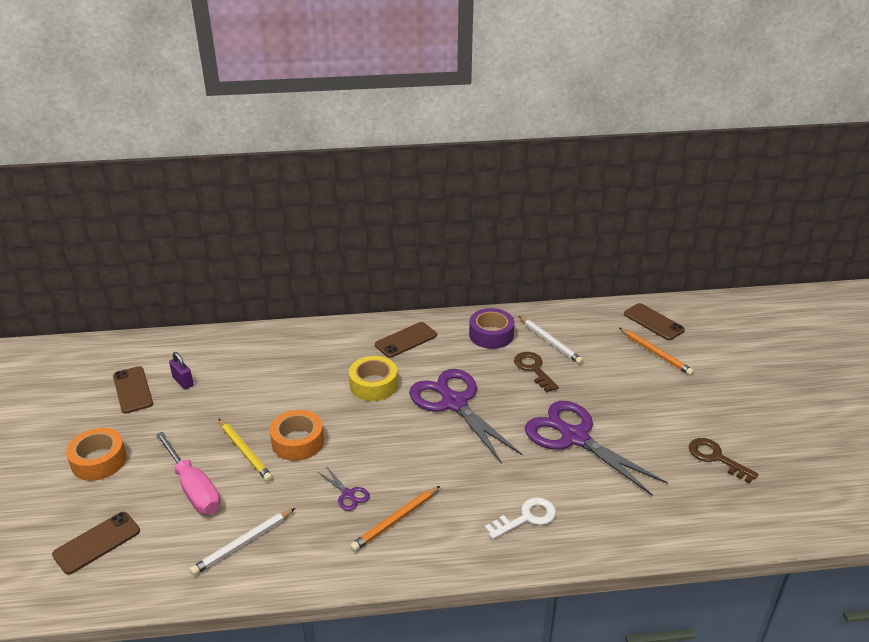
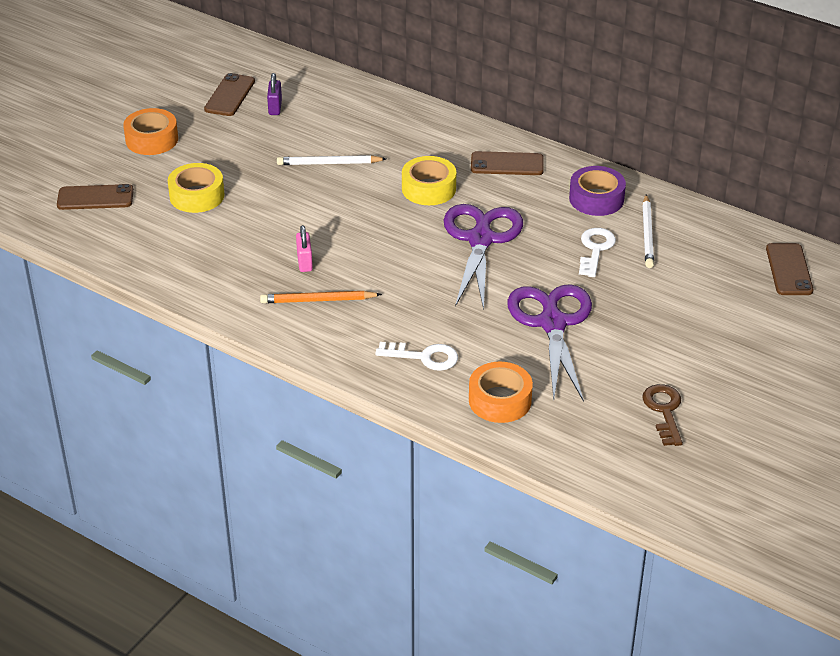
camera: 40 degrees right, 5 degrees up
pink screwdriver [156,432,221,514] -> yellow tape [168,163,225,213]
white pencil [190,508,295,576] -> white pencil moved to [277,155,386,165]
yellow pencil [218,418,273,482] -> none
orange tape [270,410,324,461] -> orange tape moved to [469,362,533,423]
purple scissors [318,466,370,511] -> pink padlock [296,225,313,272]
brown key [514,352,559,392] -> white key [579,228,616,277]
orange pencil [619,328,694,376] -> none

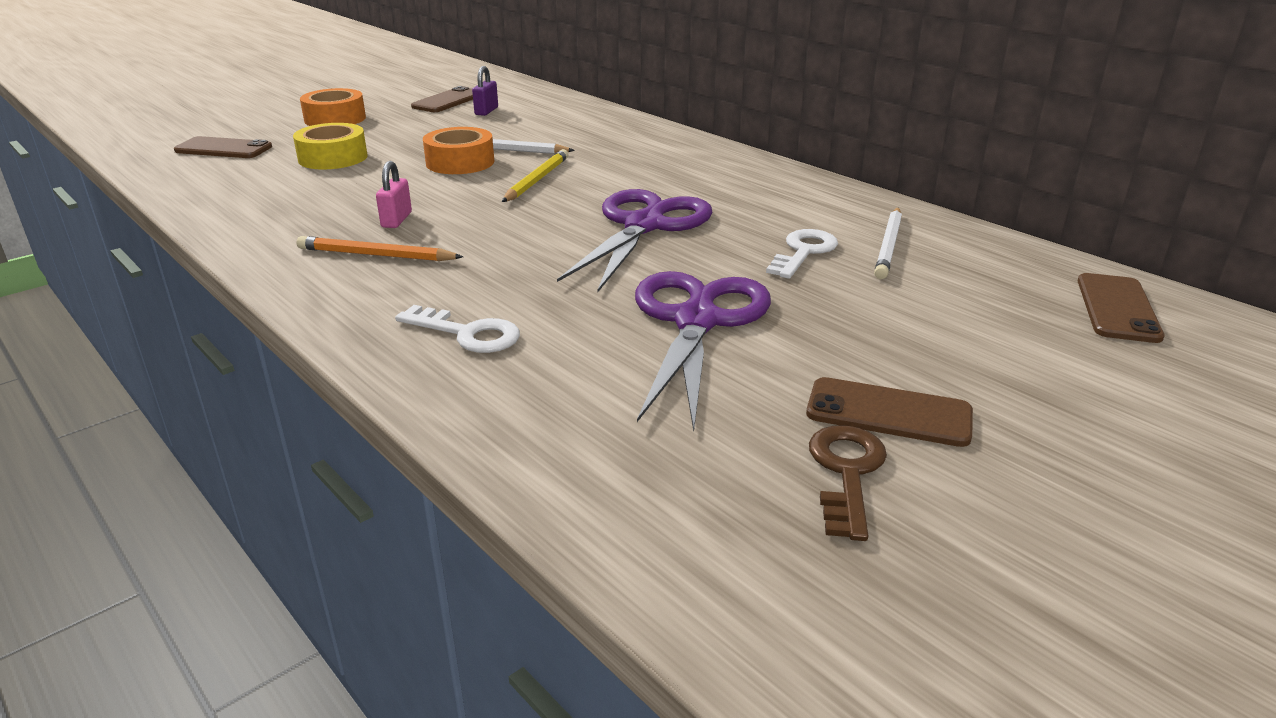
camera: 15 degrees right, 10 degrees down
yellow tape [402,156,456,205] -> none
orange tape [469,362,533,423] -> orange tape moved to [423,127,494,174]
brown phone [471,151,544,175] -> brown phone moved to [806,377,973,447]
purple tape [569,166,626,216] -> none
none -> yellow pencil [502,149,569,202]

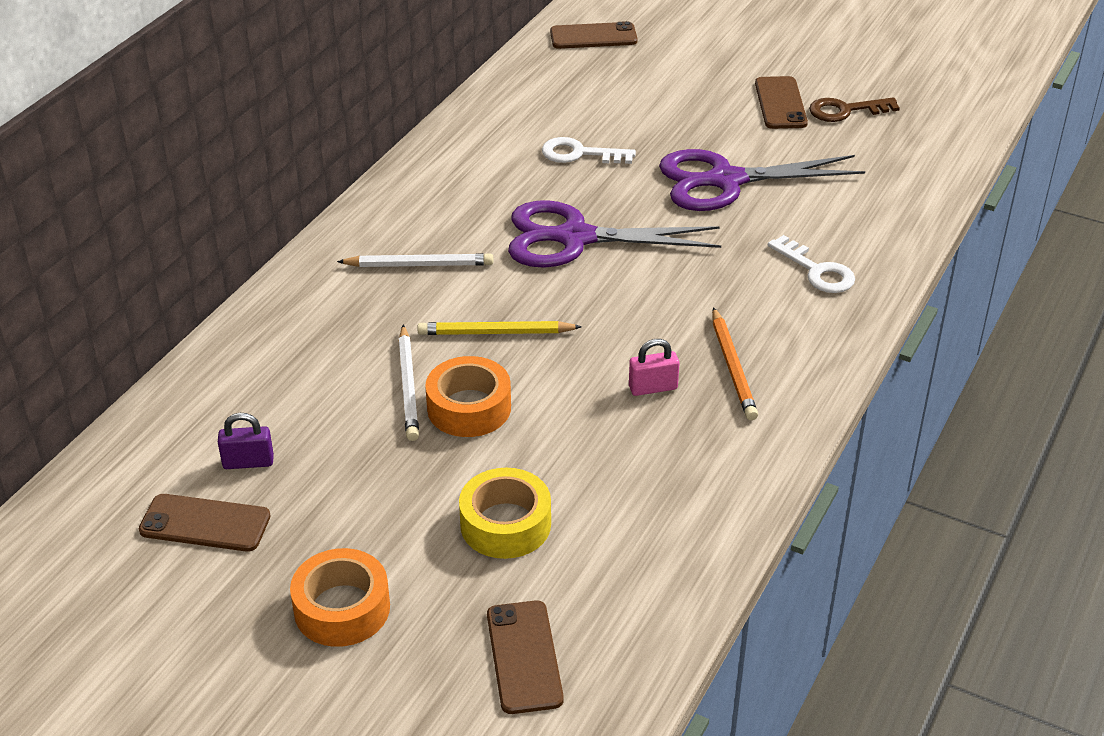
camera: 110 degrees left, 10 degrees up
white key [395,305,520,353] -> white key turned 135 degrees clockwise [768,235,855,293]
white pencil [874,208,902,279] -> white pencil moved to [337,253,493,267]

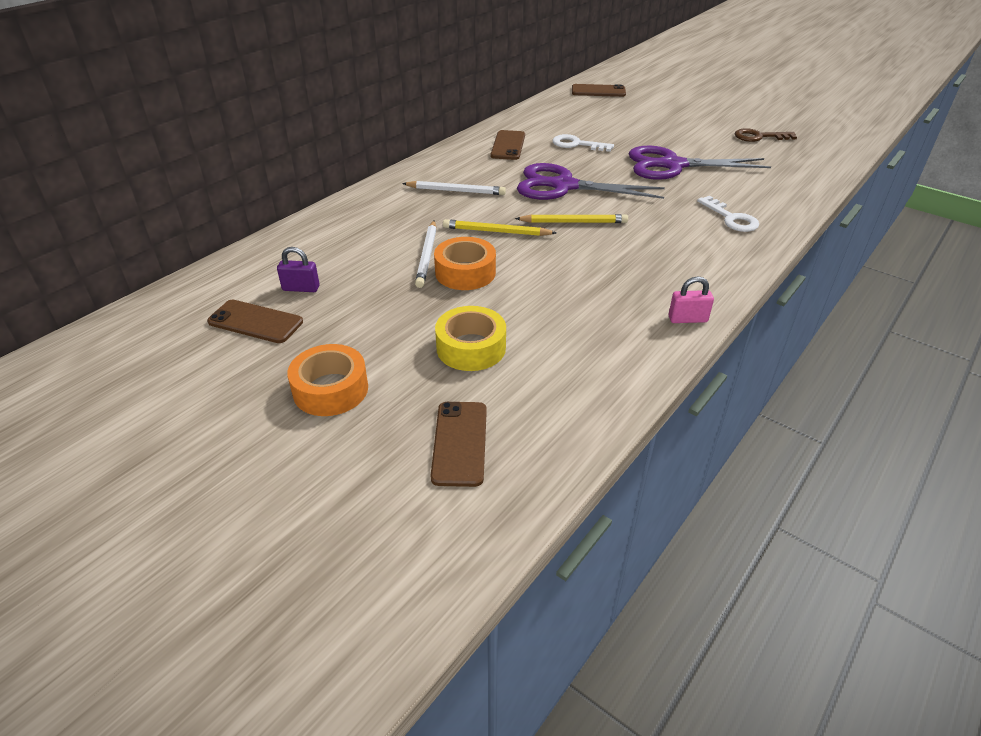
camera: 10 degrees right, 0 degrees up
pink padlock [629,339,679,396] -> pink padlock moved to [669,276,714,323]
orange pencil [712,307,758,420] -> none
brown phone [755,76,808,129] -> brown phone moved to [491,130,525,160]
none -> yellow pencil [515,214,628,223]

